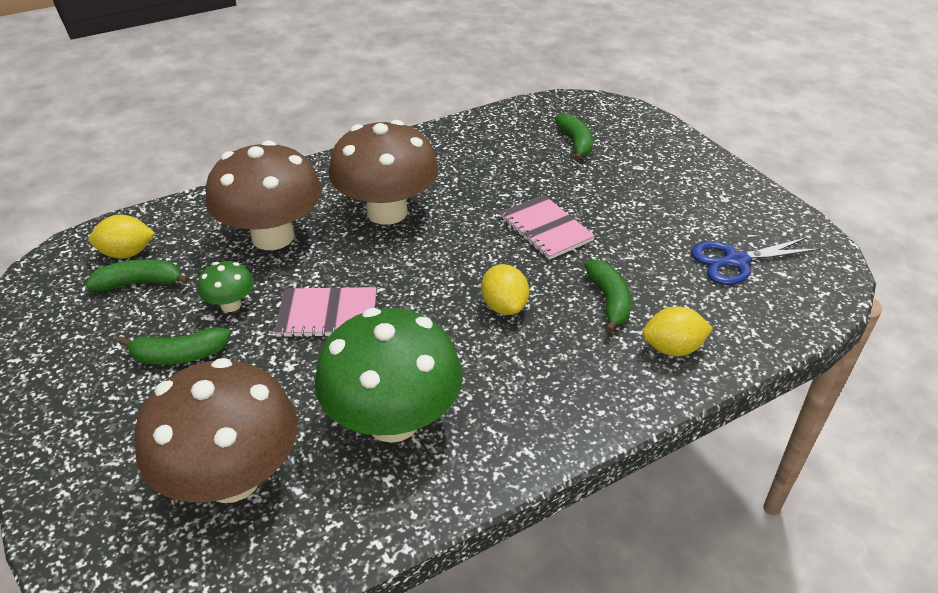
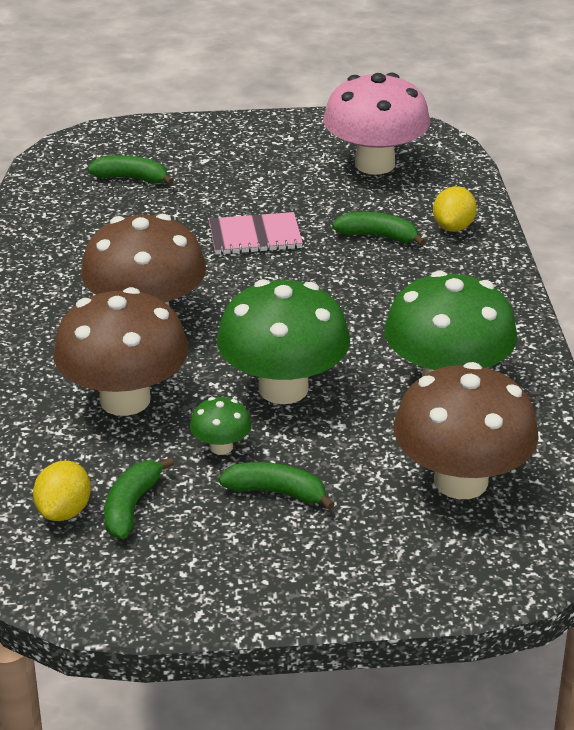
camera: 65 degrees left, 5 degrees down
green banana [118,327,230,365] -> green banana turned 90 degrees counterclockwise [219,462,335,510]
pink notebook [275,287,377,338] -> green mushroom [217,279,350,404]
yellow lemon [481,264,529,315] -> none
blue scissors [691,237,821,285] -> pink mushroom [323,73,430,174]

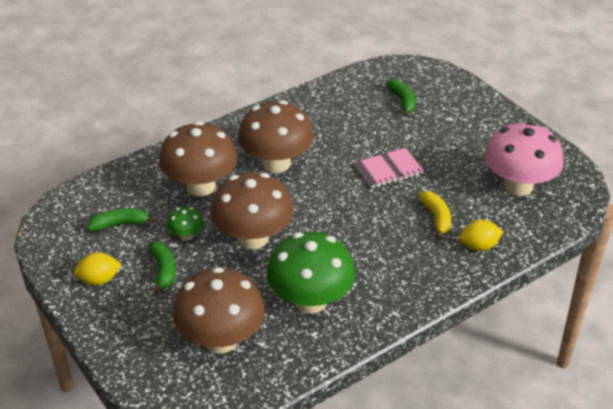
camera: 60 degrees right, 5 degrees up
yellow lemon [33,461,91,521] -> yellow lemon moved to [74,252,122,285]
pink notebook [209,212,303,255] -> pink notebook turned 75 degrees counterclockwise [355,148,424,188]
green mushroom [217,279,350,404] -> brown mushroom [210,172,293,249]
green banana [332,212,425,246] -> yellow banana [419,191,451,239]

